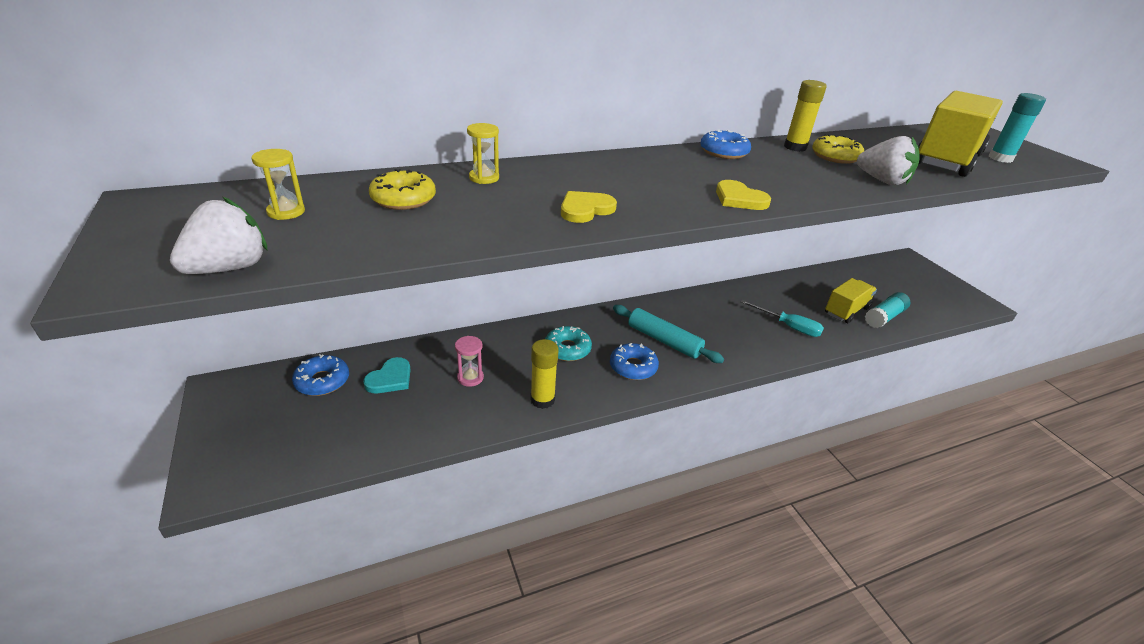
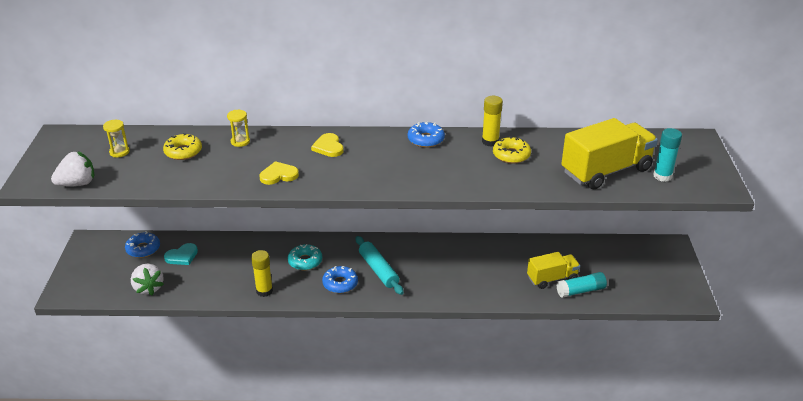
camera: 25 degrees right, 0 degrees up
pink hourglass [455,336,484,387] -> none
yellow heart [716,180,771,210] -> yellow heart moved to [311,133,344,157]
turquoise screwdriver [741,300,824,337] -> none
white strawberry [857,136,919,185] -> white strawberry moved to [131,264,164,295]

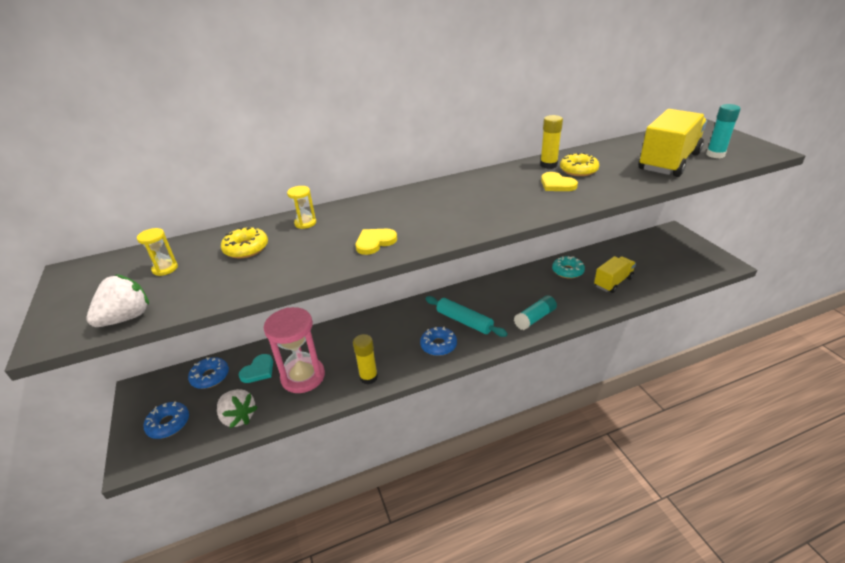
camera: 20 degrees left, 0 degrees up
turquoise donut [288,244,322,270] -> turquoise donut moved to [552,256,585,279]
yellow heart [311,133,344,157] -> yellow heart moved to [541,172,578,191]
blue donut [408,122,445,148] -> blue donut moved to [144,401,189,439]
turquoise glue stick [557,272,607,298] -> turquoise glue stick moved to [514,295,557,330]
none -> pink hourglass [264,307,325,393]

